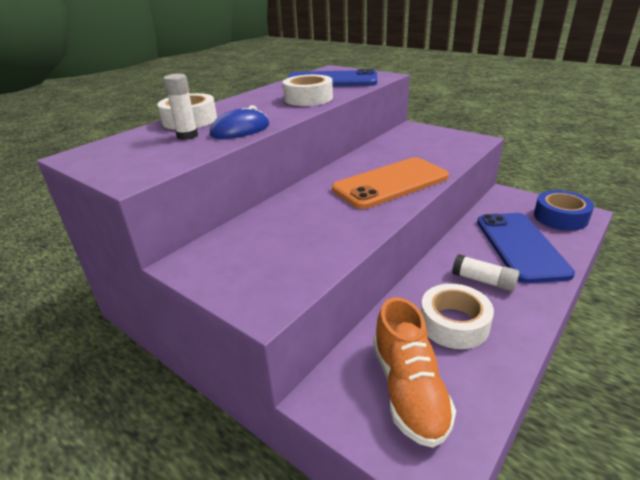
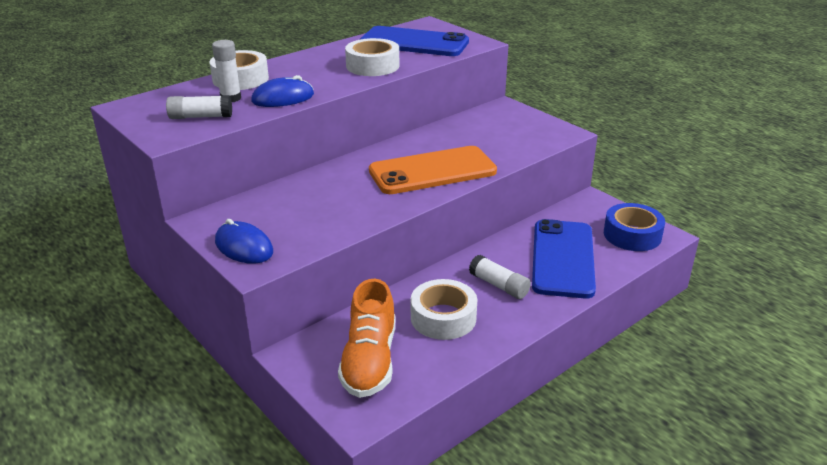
camera: 10 degrees right, 0 degrees up
none -> white glue stick [166,95,232,119]
none -> blue mouse [215,219,273,264]

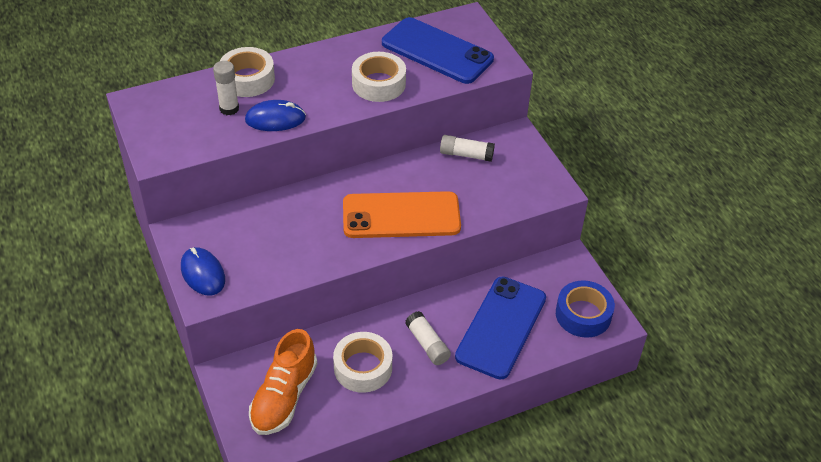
camera: 15 degrees right, 15 degrees up
white glue stick [166,95,232,119] -> white glue stick moved to [440,135,495,162]

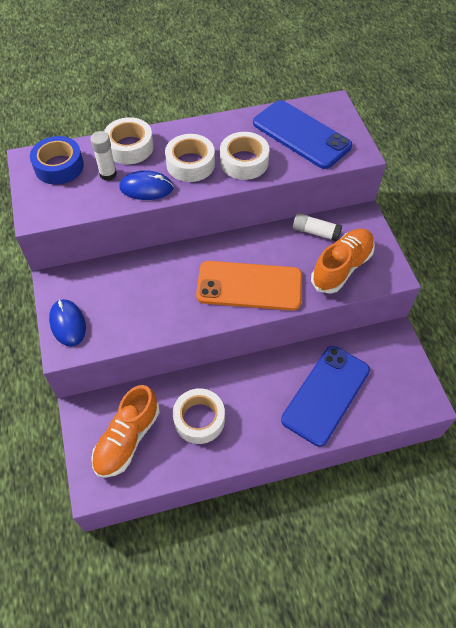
camera: 10 degrees right, 10 degrees up
white glue stick [405,311,451,365] -> none
blue tape [556,280,615,338] -> blue tape moved to [30,136,84,185]
none -> white tape [165,134,215,182]
none -> orange shoe [311,229,375,294]

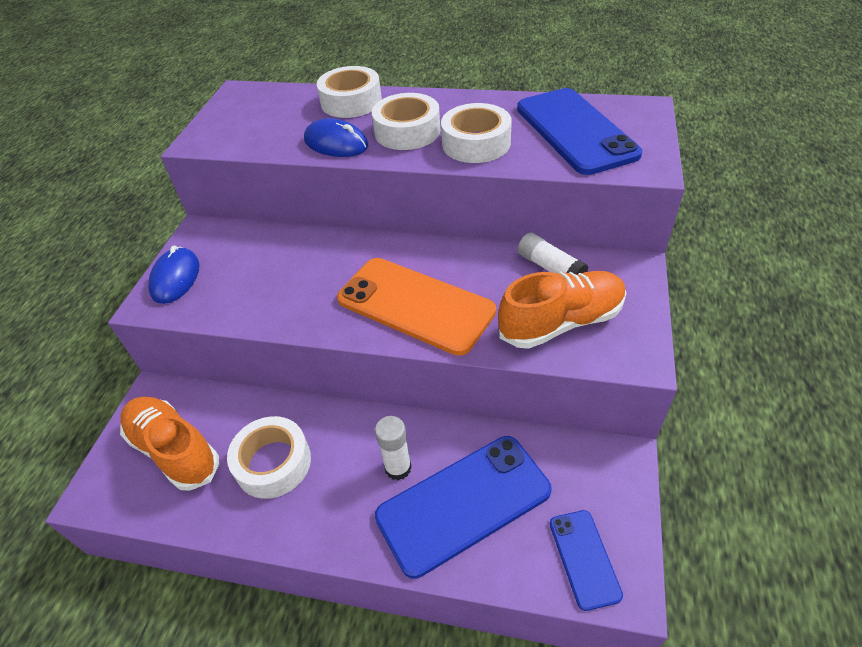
camera: 30 degrees right, 10 degrees down
blue tape [30,136,84,185] -> none
white glue stick [90,131,117,181] -> white glue stick moved to [375,416,412,480]
orange shoe [91,385,160,478] -> orange shoe turned 75 degrees clockwise [120,397,219,491]
none -> blue phone [550,510,623,611]

